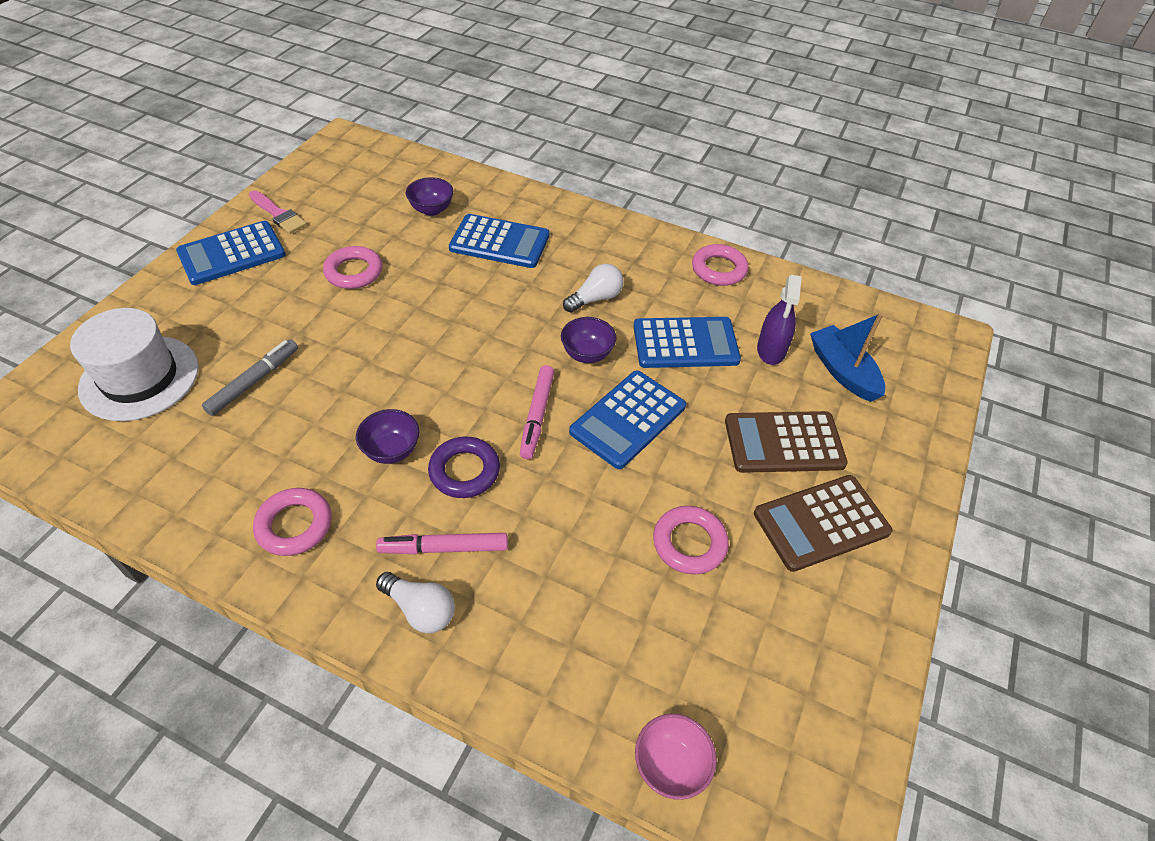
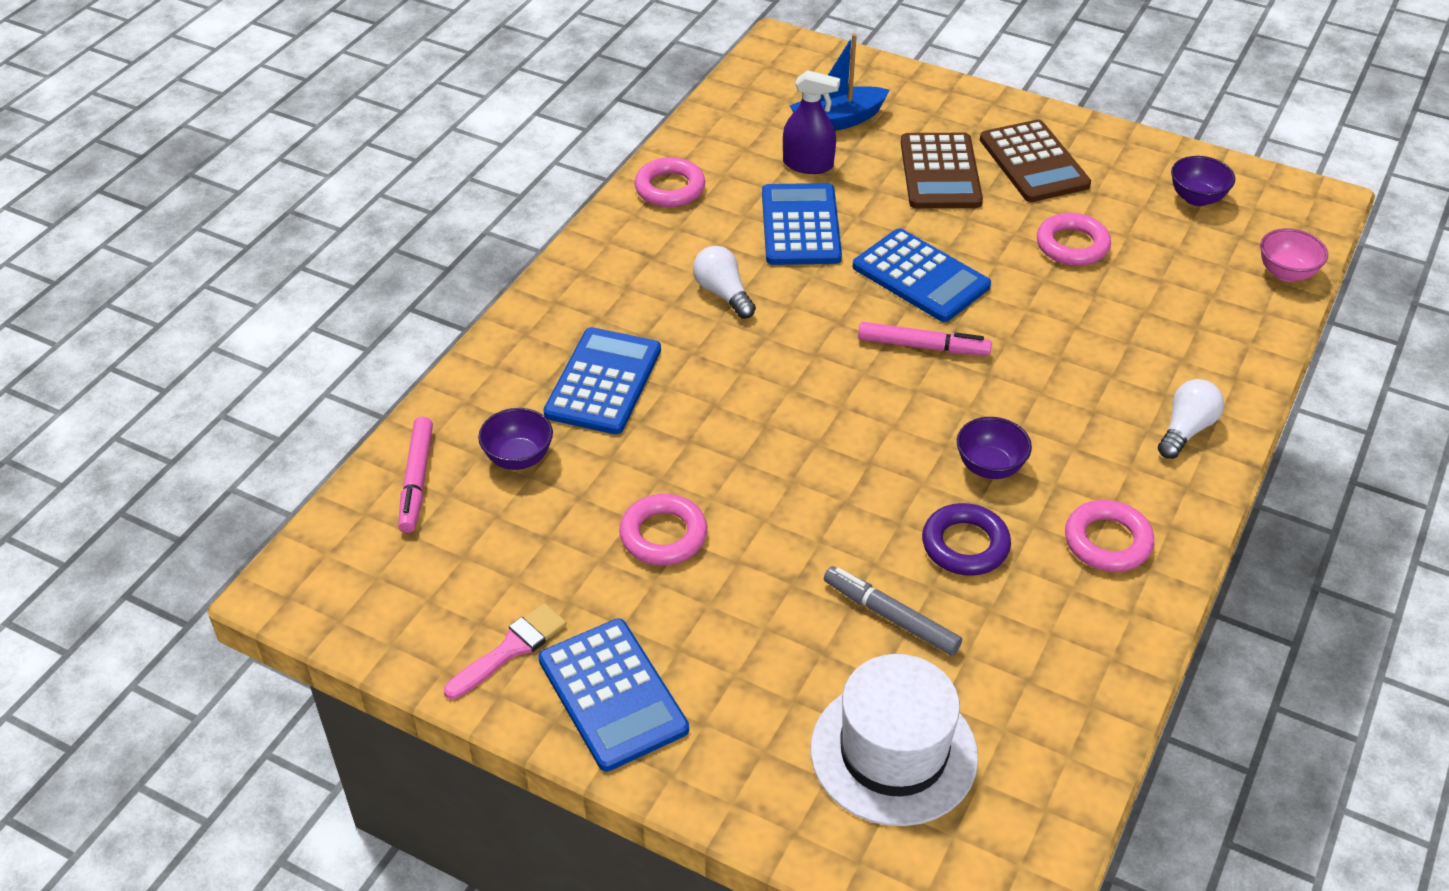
camera: 85 degrees left, 5 degrees down
pink marker [376,533,508,554] -> pink marker moved to [398,417,433,533]
purple ring [428,437,500,498] -> purple ring moved to [922,503,1011,576]
purple bowl [561,317,616,363] -> purple bowl moved to [1171,156,1235,206]

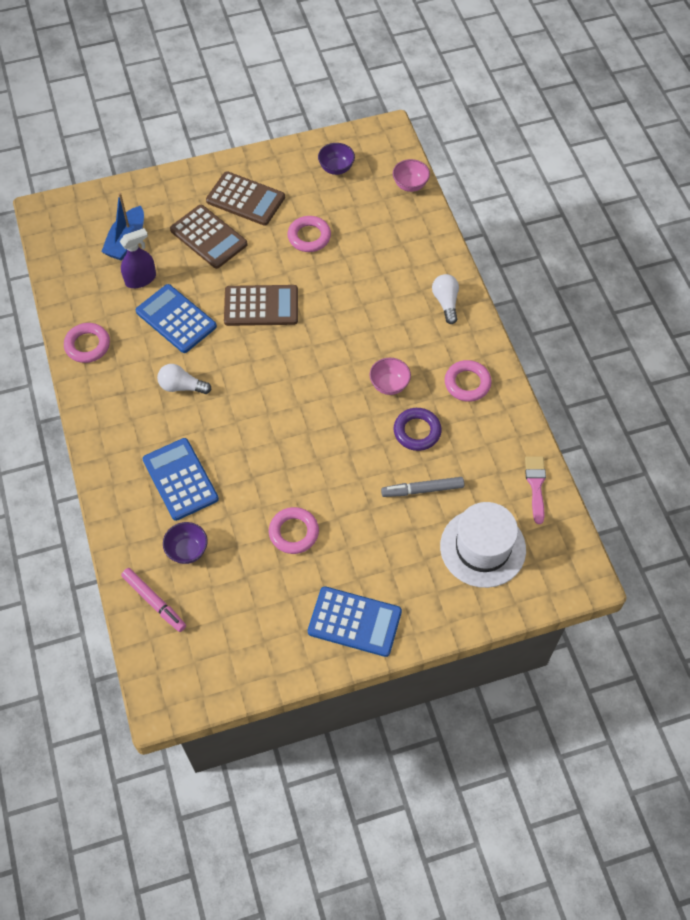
camera: 45 degrees left, 15 degrees up
pink brush [444,603,567,699] -> pink brush moved to [525,456,546,524]
blue calculator [853,228,991,322] -> brown calculator [224,285,298,326]
pink marker [858,322,992,356] -> none
purple bowl [957,417,1032,479] -> pink bowl [370,358,411,395]

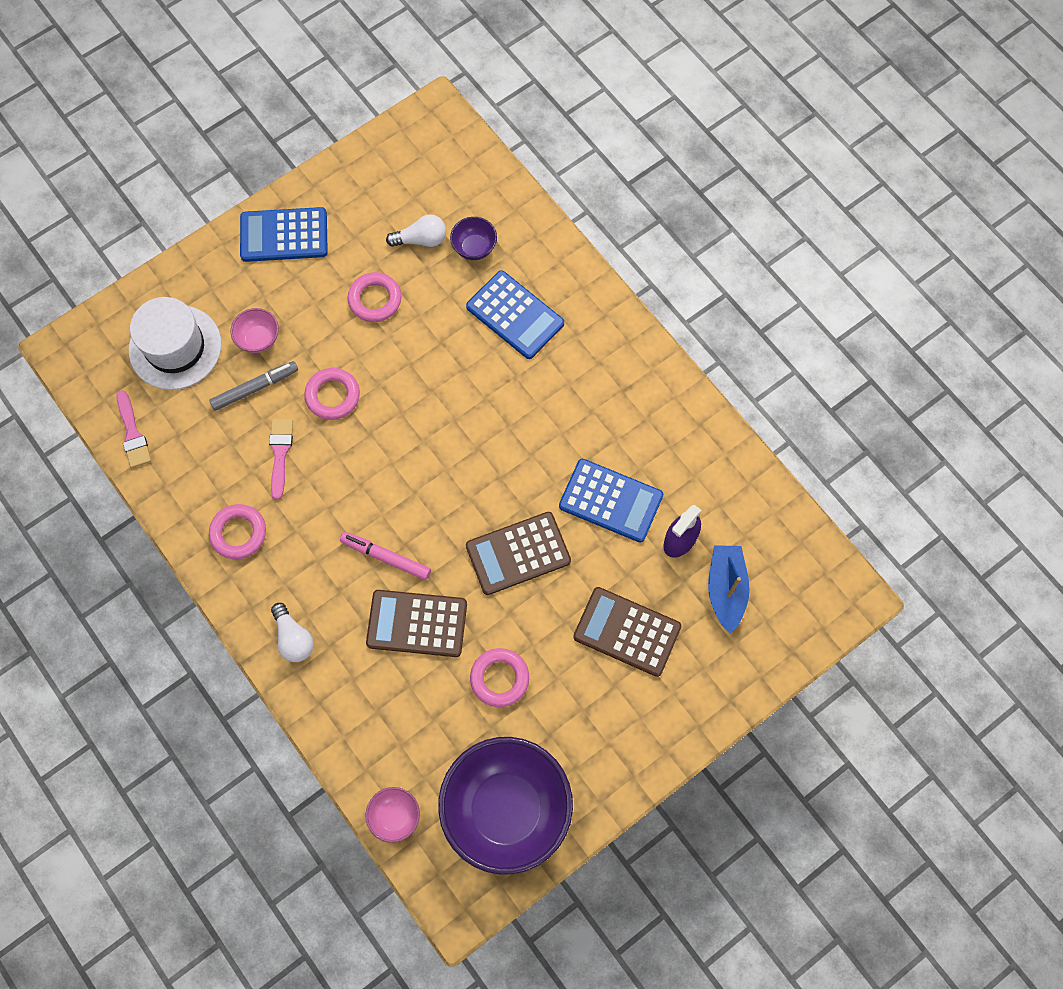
camera: 160 degrees right, 10 degrees up
pink ring [64,323,110,363] -> pink ring moved to [304,368,360,420]
pink marker [121,568,186,632] -> pink marker moved to [340,532,431,580]
white light bulb [157,364,211,394] -> white light bulb moved to [386,214,446,247]
brown calculator [206,171,285,226] -> brown calculator moved to [366,590,467,657]
purple bowl [318,143,355,175] -> purple bowl [438,737,573,875], size x2.42
pink bowl [370,358,411,395] -> pink bowl moved to [231,308,279,353]
purple ring [394,408,442,451] -> pink brush [269,419,293,500]

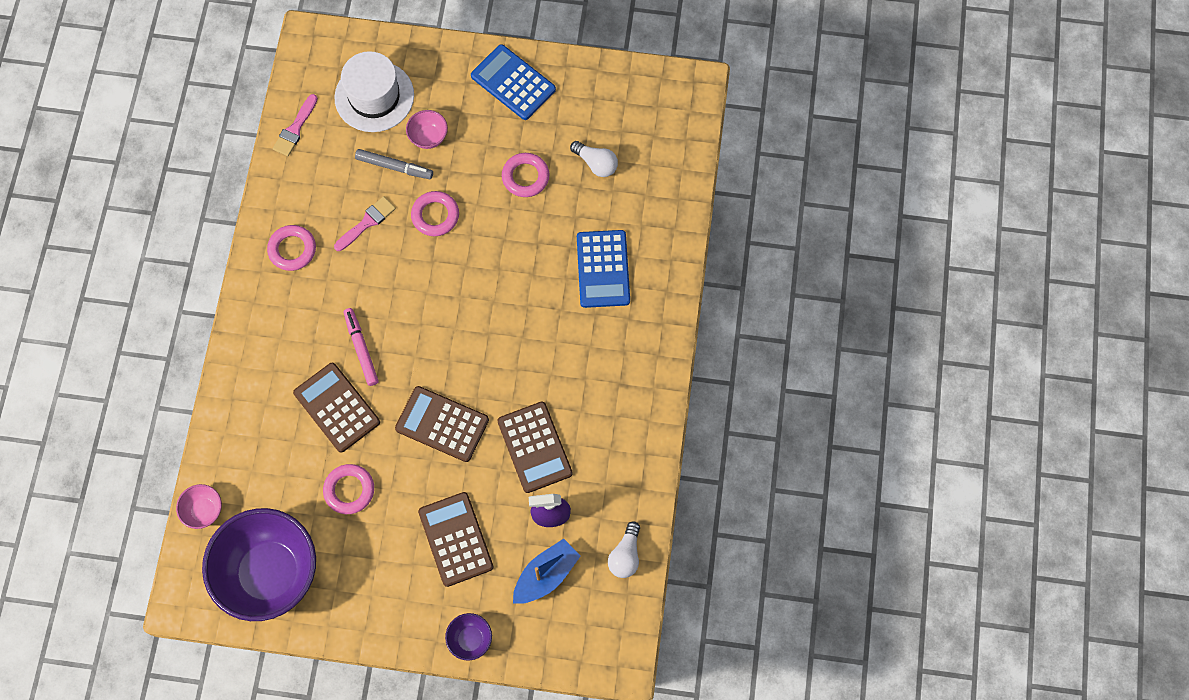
camera: 45 degrees right, 0 degrees up
white light bulb [271,603,314,662] -> white light bulb moved to [608,521,640,578]
purple bowl [450,217,497,260] -> purple bowl moved to [445,613,492,661]
blue calculator [559,459,663,543] -> brown calculator [497,402,573,493]

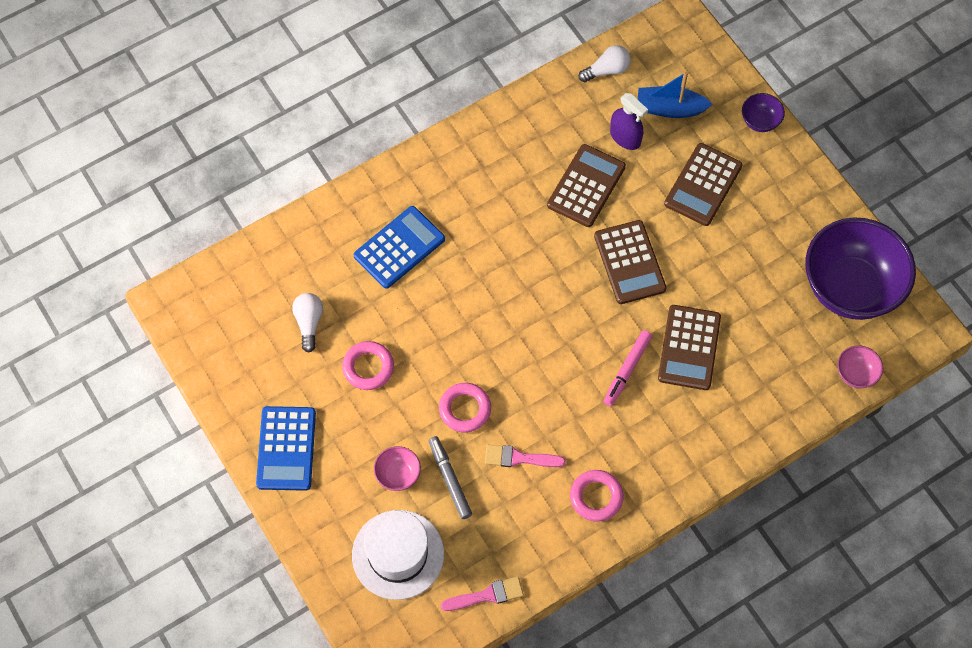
camera: 130 degrees left, 5 degrees down
pink ring [323,464,374,514] -> none

